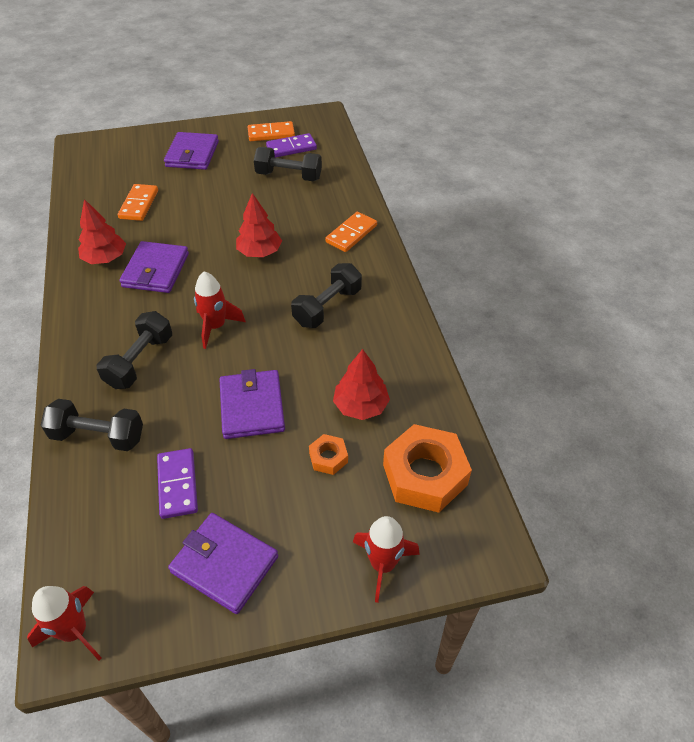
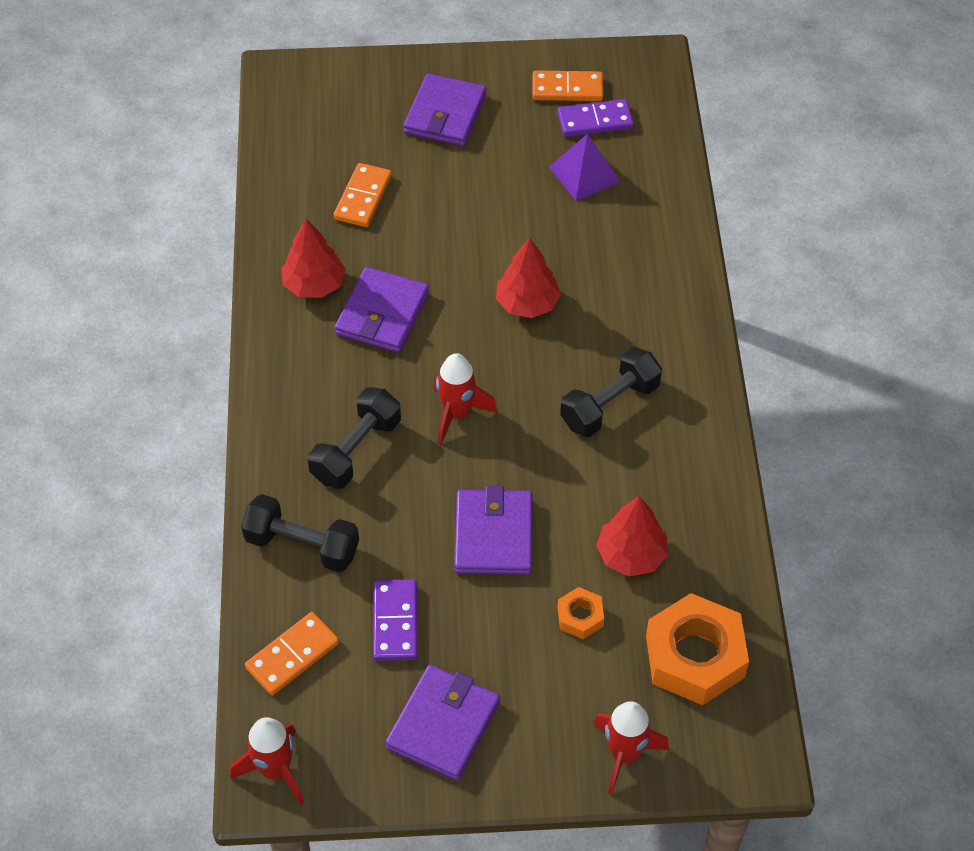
camera: 10 degrees right, 5 degrees up
purple wallet [168,513,278,614] -> purple wallet turned 75 degrees clockwise [385,664,500,781]
black dumbbell [254,147,322,181] -> purple pyramid [549,134,621,201]
orange domino [325,212,377,252] -> orange domino moved to [245,612,339,695]

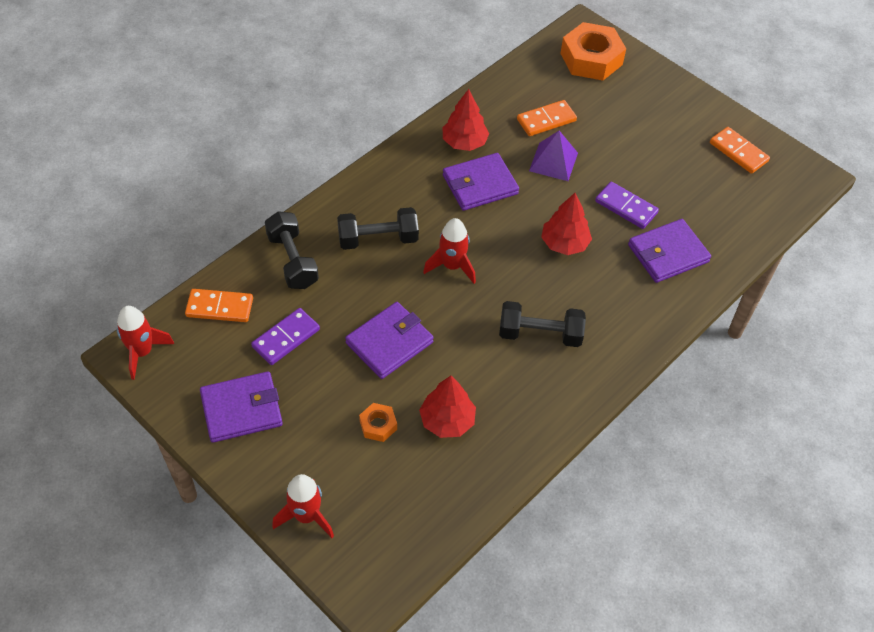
camera: 45 degrees right, 0 degrees up
purple wallet [403,73,486,146] -> purple wallet moved to [628,219,711,283]
purple pyramid [549,134,621,201] -> purple pyramid moved to [529,131,578,181]
purple domino [558,99,634,137] -> purple domino moved to [595,182,659,229]
orange nut [646,593,749,705] -> orange nut moved to [560,22,626,81]

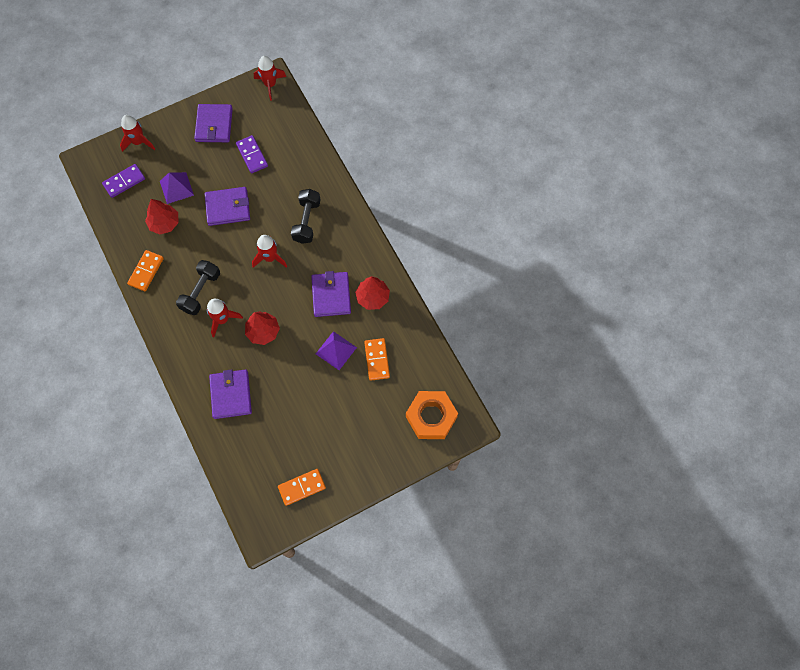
camera: 110 degrees right, 15 degrees up
orange domino [185,289,253,322] -> orange domino moved to [127,250,164,291]
black dumbbell [265,211,319,289] -> none
purple wallet [345,302,434,379] -> purple wallet turned 75 degrees counterclockwise [205,187,250,226]
orange nut [359,403,397,442] -> purple pyramid [160,172,194,204]
purple domino [595,182,659,229] -> purple domino moved to [102,164,145,198]
none -> red rocket [207,299,243,338]

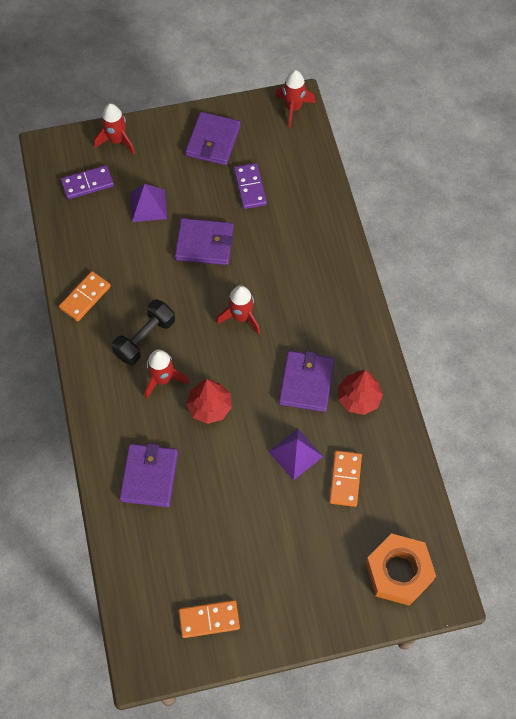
camera: 15 degrees right, 5 degrees down
red tree [145,199,179,235] -> none
black dumbbell [291,189,321,244] -> none

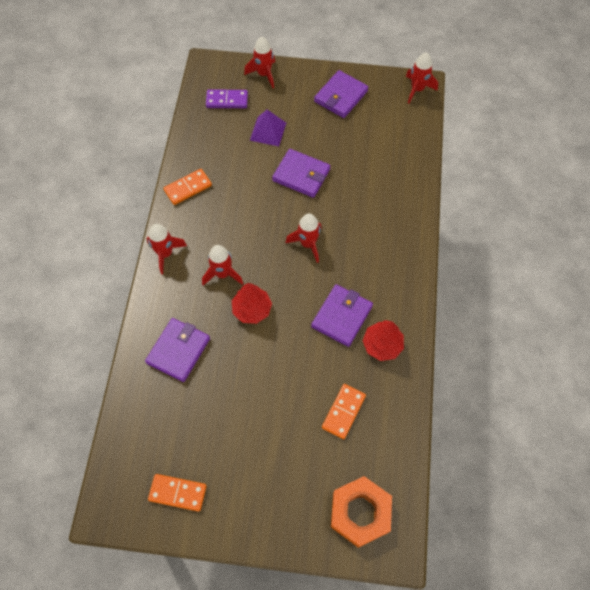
camera: 20 degrees right, 0 degrees up
black dumbbell [111,299,175,365] -> none
purple domino [234,163,267,209] -> none
purple pyramid [269,429,323,480] -> none
none -> red rocket [146,224,187,274]

